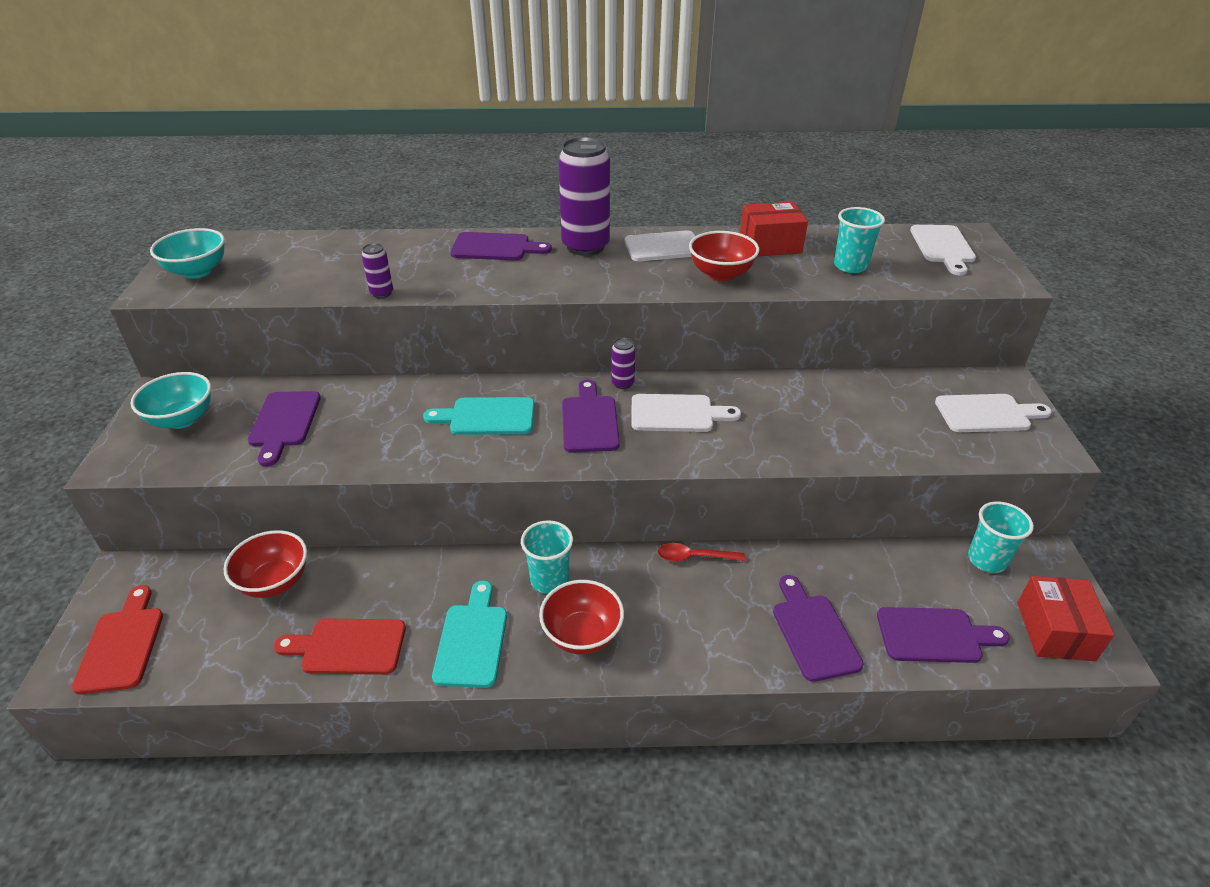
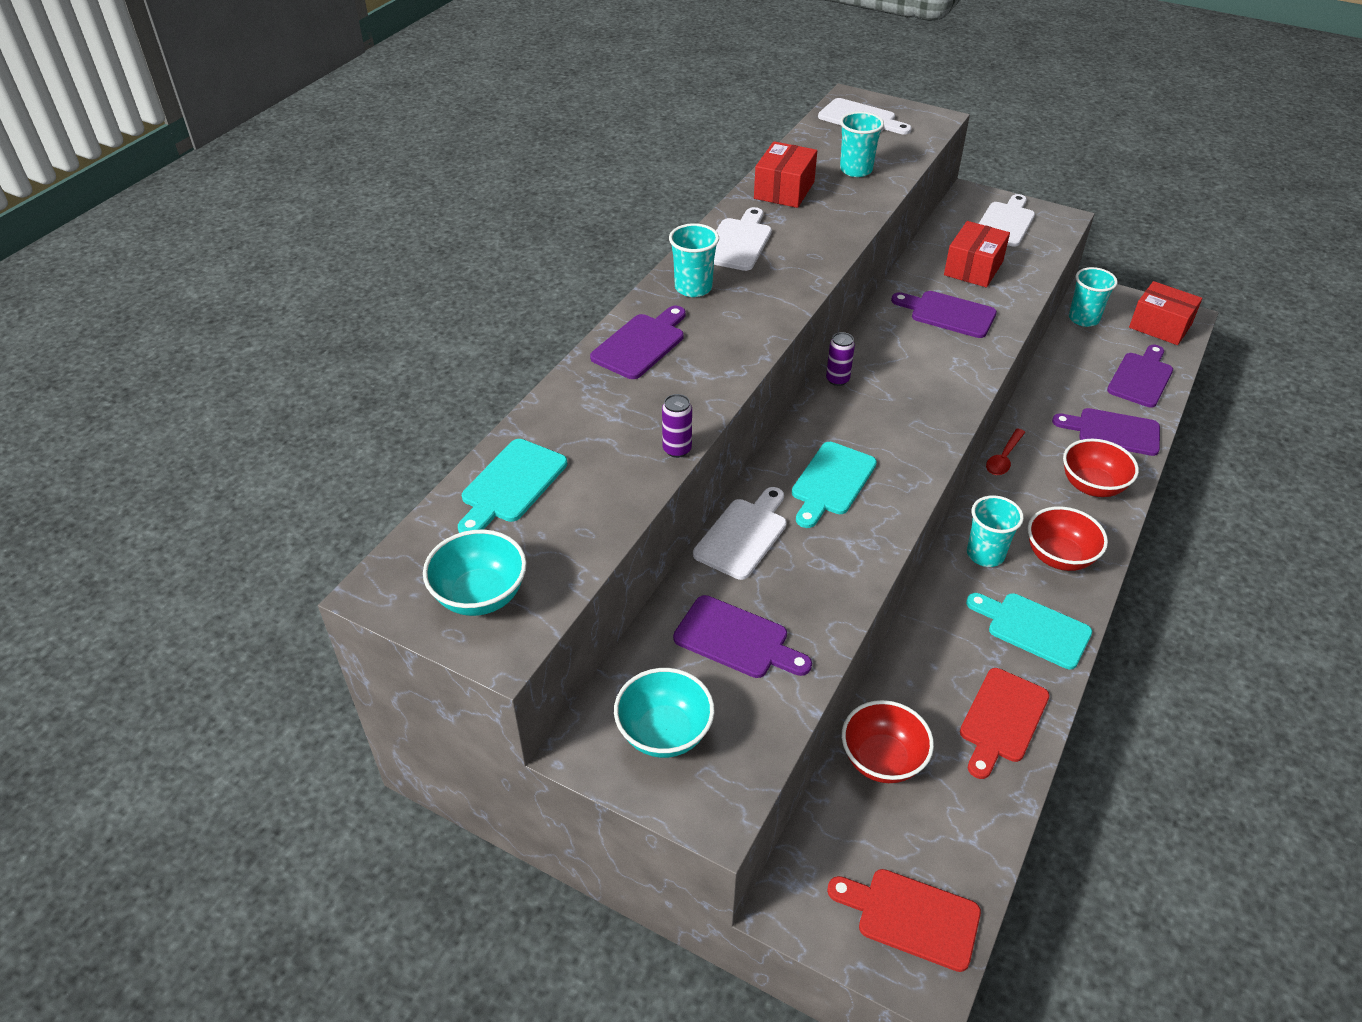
camera: 60 degrees left, 5 degrees up
purple can [558,137,610,256] -> turquoise cup [669,223,719,297]
purple cutting board [562,380,620,453] -> purple cutting board moved to [891,291,997,338]
white cutting board [631,394,741,432] -> white cutting board moved to [693,487,787,580]
red bowl [689,231,759,281] -> red bowl moved to [1063,439,1139,497]
none -> turquoise cutting board [458,439,567,533]
none -> red box [944,221,1010,287]

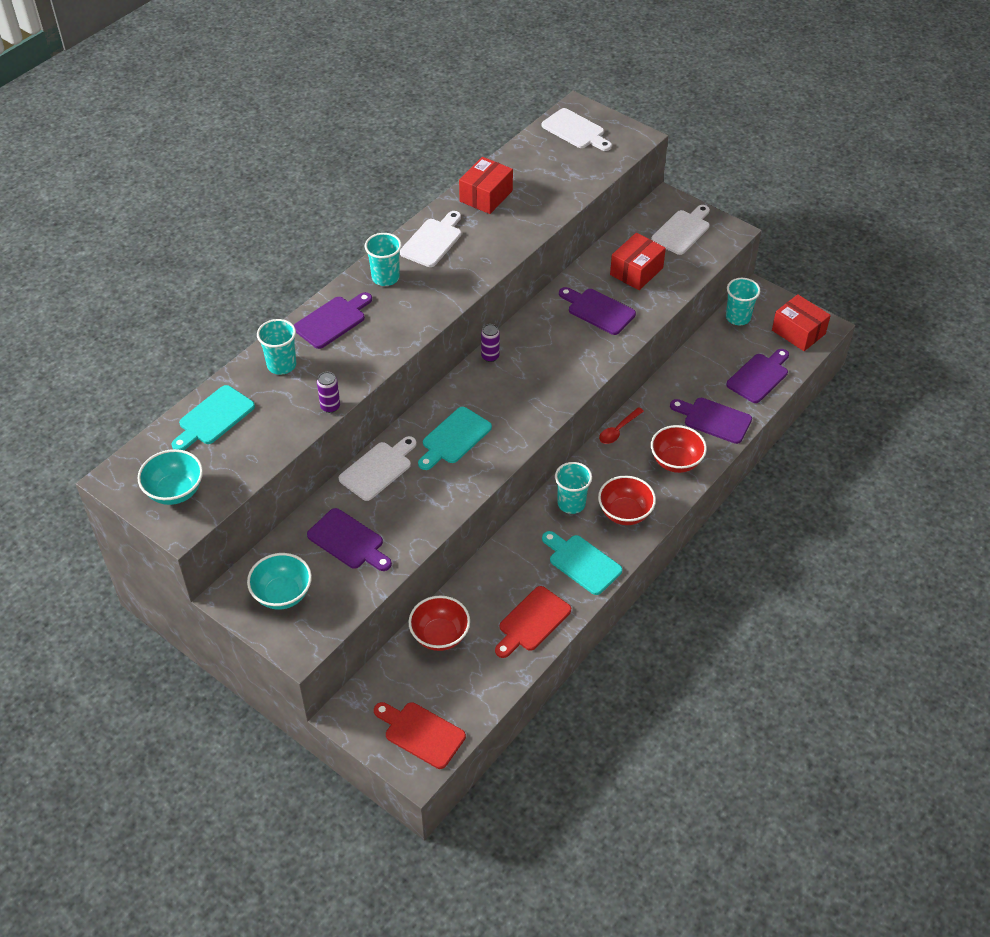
camera: 10 degrees right, 5 degrees up
turquoise cup [840,111,884,177] -> turquoise cup moved to [257,319,296,375]

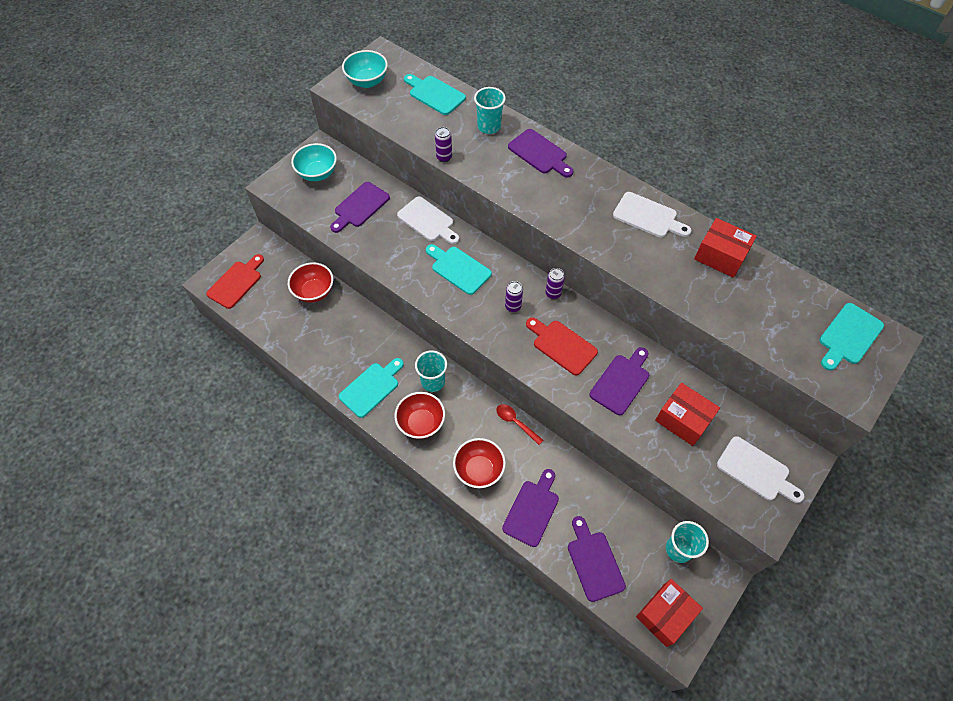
camera: 90 degrees right, 10 degrees up
turquoise cup [365,233,402,286] -> none
red cutting board [495,586,571,658] -> red cutting board moved to [526,317,598,376]
white cutting board [542,108,612,151] -> turquoise cutting board [819,303,884,371]
purple cutting board [726,349,789,403] -> purple cutting board turned 150 degrees counterclockwise [568,516,626,602]
none -> purple can [505,281,523,312]

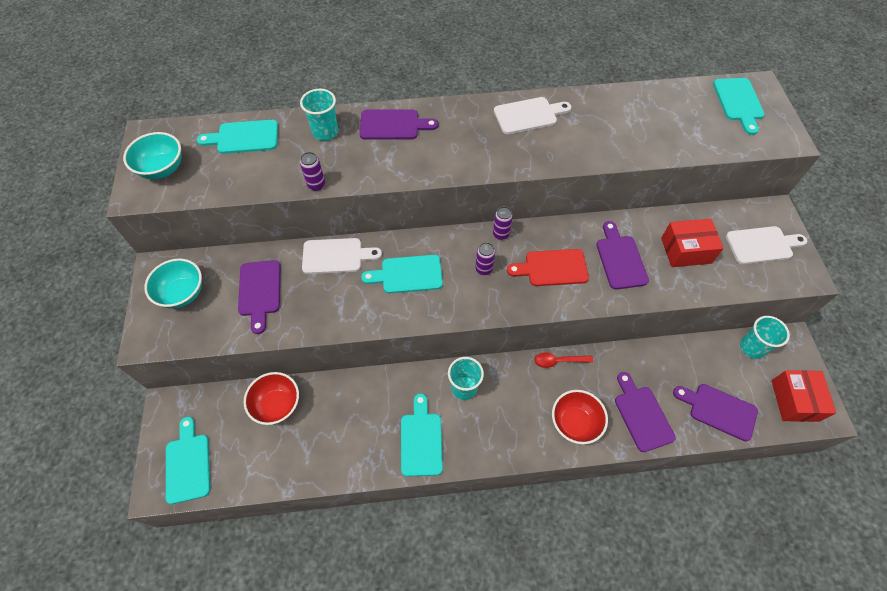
camera: 45 degrees left, 0 degrees up
red cutting board [206,254,264,309] -> turquoise cutting board [166,417,210,504]
red bowl [395,392,445,439] -> none
red box [694,218,757,278] -> none

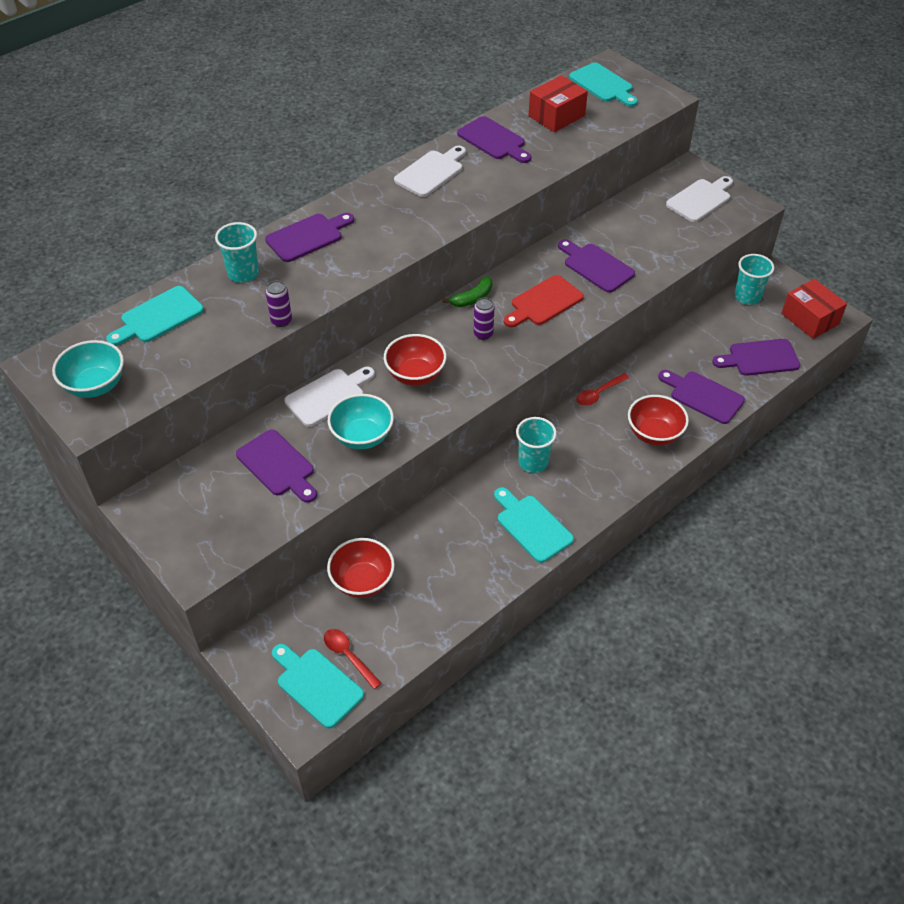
camera: 35 degrees left, 10 degrees down
turquoise bowl [144,259,202,309] -> turquoise bowl moved to [328,394,394,449]
turquoise cutting board [361,255,443,293] -> red bowl [384,334,447,386]
purple can [493,207,513,240] -> green banana [442,276,492,307]
red box [661,219,724,267] -> red box moved to [528,75,588,132]
none -> red spoon [324,629,382,689]
none -> purple cutting board [457,116,531,163]

